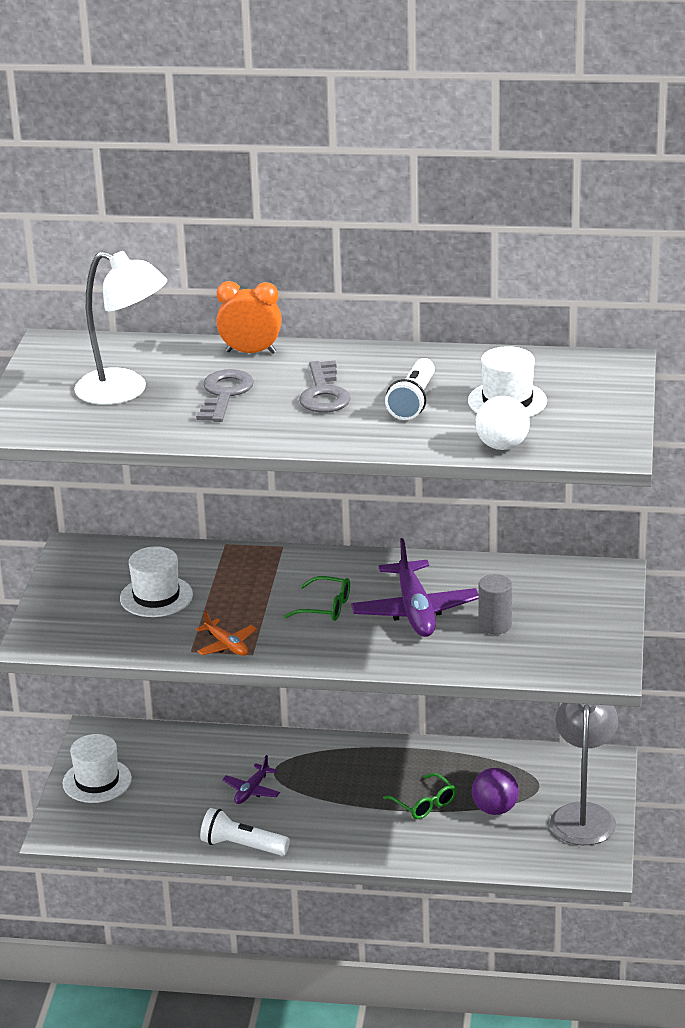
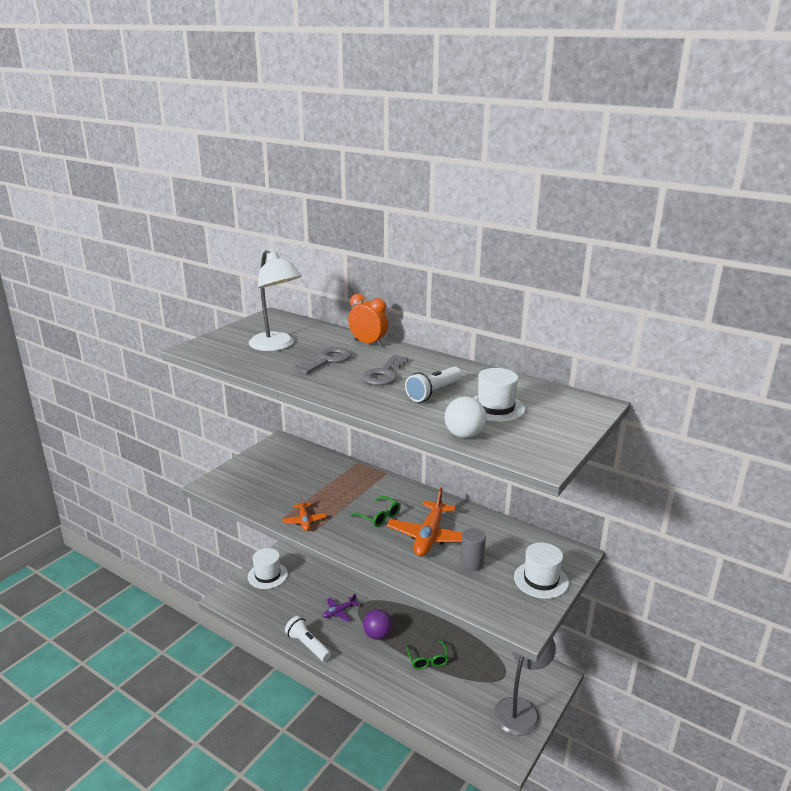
camera: 25 degrees right, 5 degrees down
white hat [120,546,193,617] -> white hat moved to [514,543,569,599]
purple plane [351,538,478,637] -> orange plane [387,487,463,557]
purple ball [472,768,519,815] -> purple ball moved to [363,609,392,640]

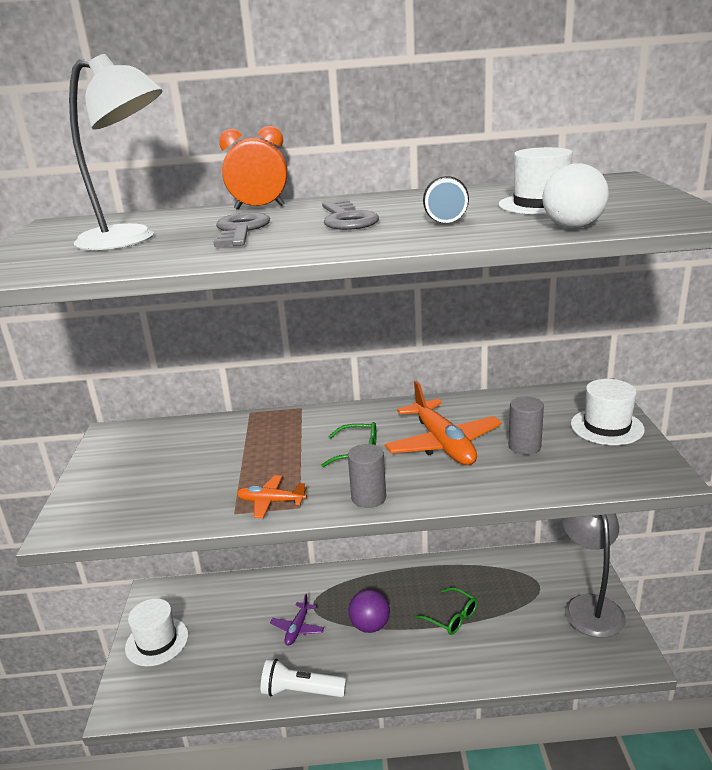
camera: 35 degrees left, 0 degrees up
orange plane [282,496,327,531] -> orange plane turned 150 degrees clockwise [237,475,307,518]
none -> grey cylinder [348,444,386,508]

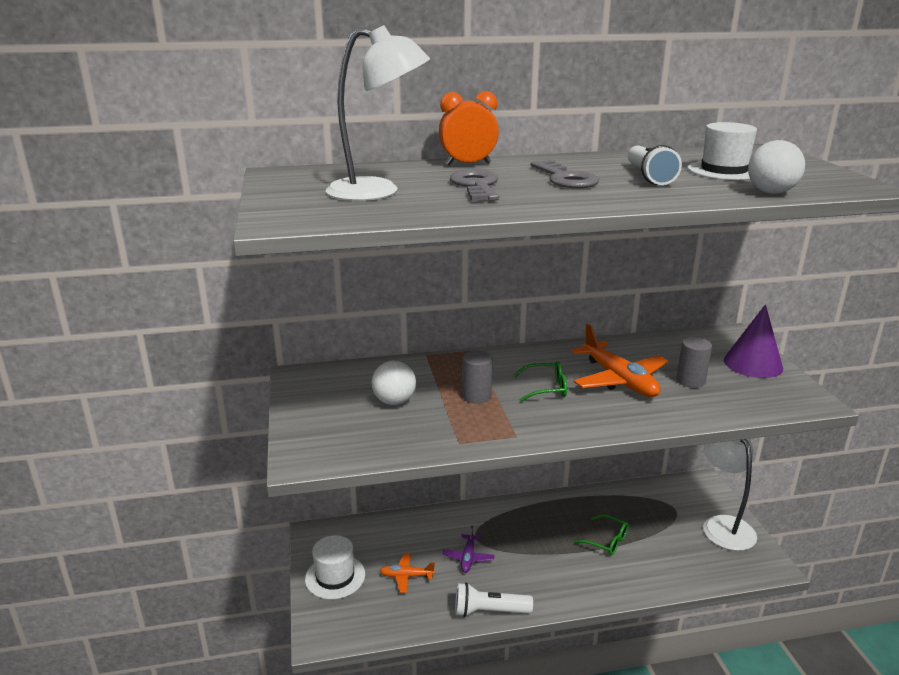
camera: 10 degrees left, 0 degrees up
orange plane [237,475,307,518] -> orange plane moved to [380,553,435,593]
grey cylinder [348,444,386,508] -> grey cylinder moved to [462,351,492,404]
purple ball [349,589,390,633] -> none
grey lamp [562,514,626,638] -> white lamp [703,439,757,551]
white hat [571,379,645,445] -> purple cone [724,305,783,378]
none -> white ball [372,361,416,405]

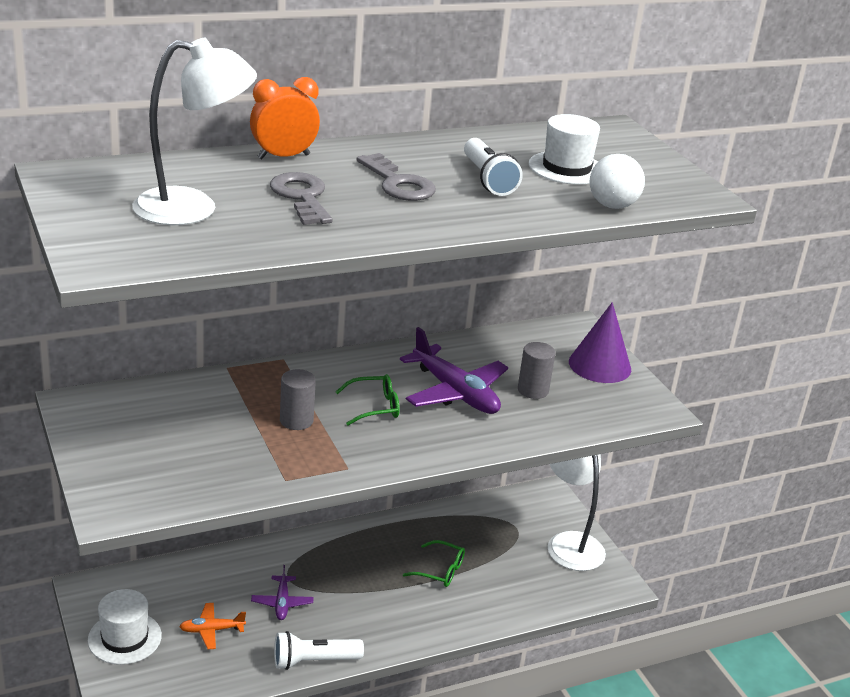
camera: 15 degrees left, 5 degrees up
white ball [372,361,416,405] -> none
orange plane [571,324,668,397] -> purple plane [400,327,508,414]

